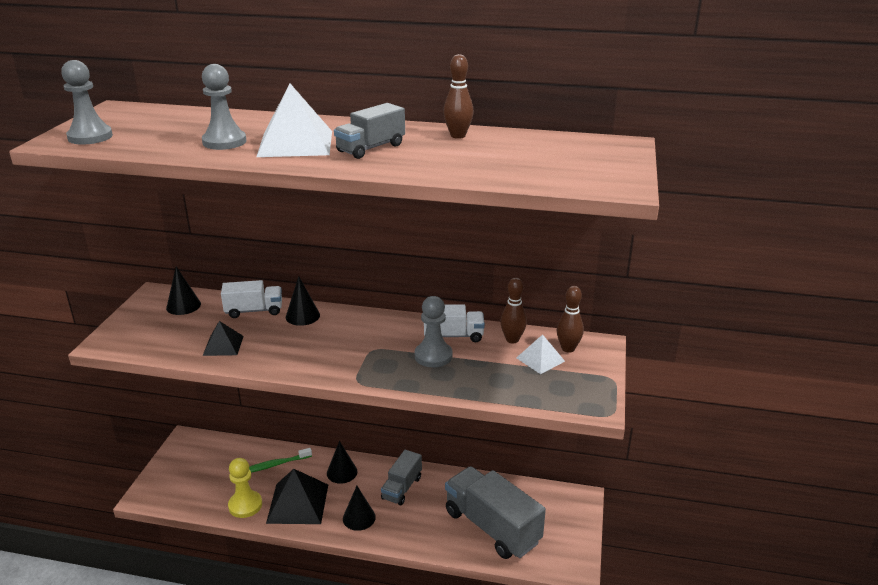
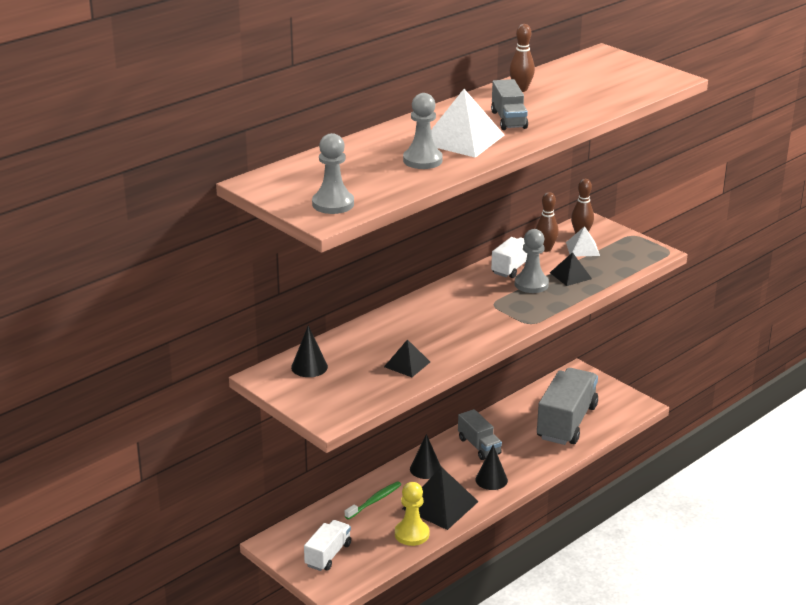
camera: 55 degrees left, 0 degrees up
white truck [221,280,282,318] -> white truck moved to [304,520,351,571]
green toothbrush [249,448,312,473] -> green toothbrush turned 150 degrees counterclockwise [345,481,401,520]
black cone [286,276,320,326] -> none
grey truck [445,466,546,559] -> grey truck turned 120 degrees clockwise [537,368,598,445]
none -> black pyramid [550,252,592,286]

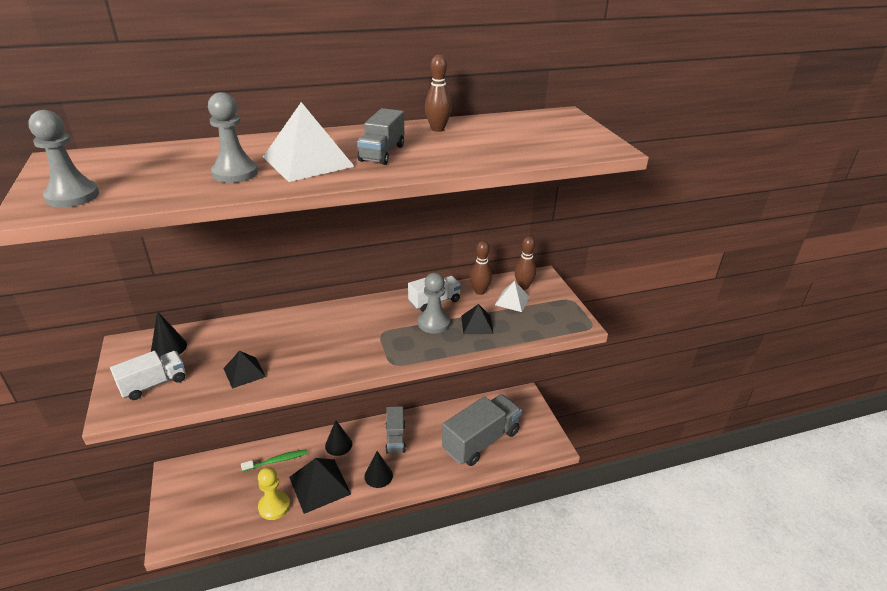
camera: 25 degrees right, 5 degrees up
white truck [304,520,351,571] -> white truck moved to [110,351,185,400]

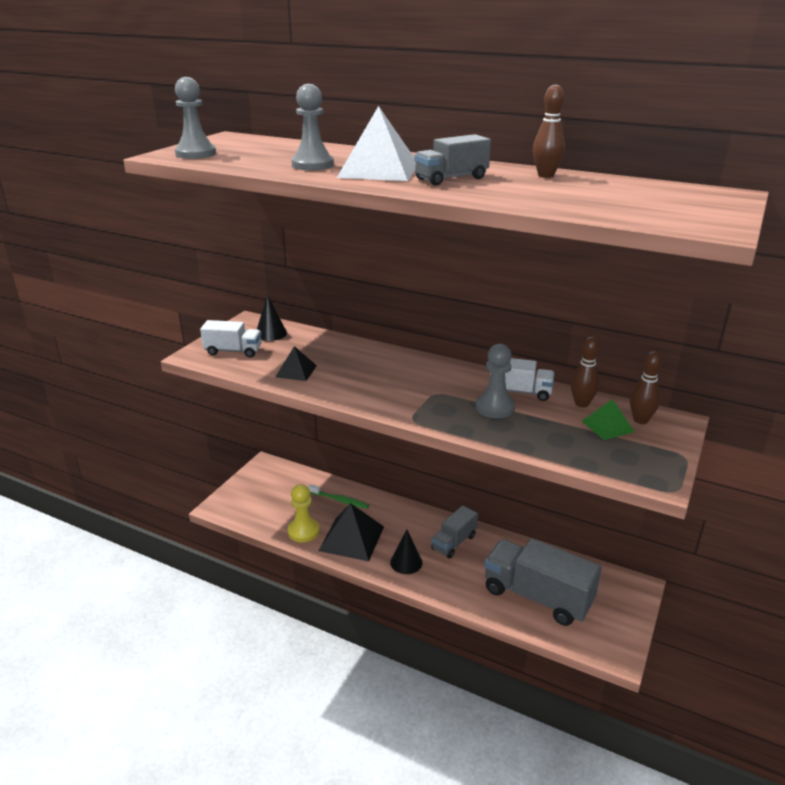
camera: 45 degrees right, 5 degrees down
black cone [325,420,352,456] -> none
grey truck [442,394,522,466] -> grey truck turned 150 degrees counterclockwise [484,538,602,626]
black pyramid [461,304,493,334] -> none
white pyramid [495,281,530,312] -> green pyramid [582,399,635,440]

